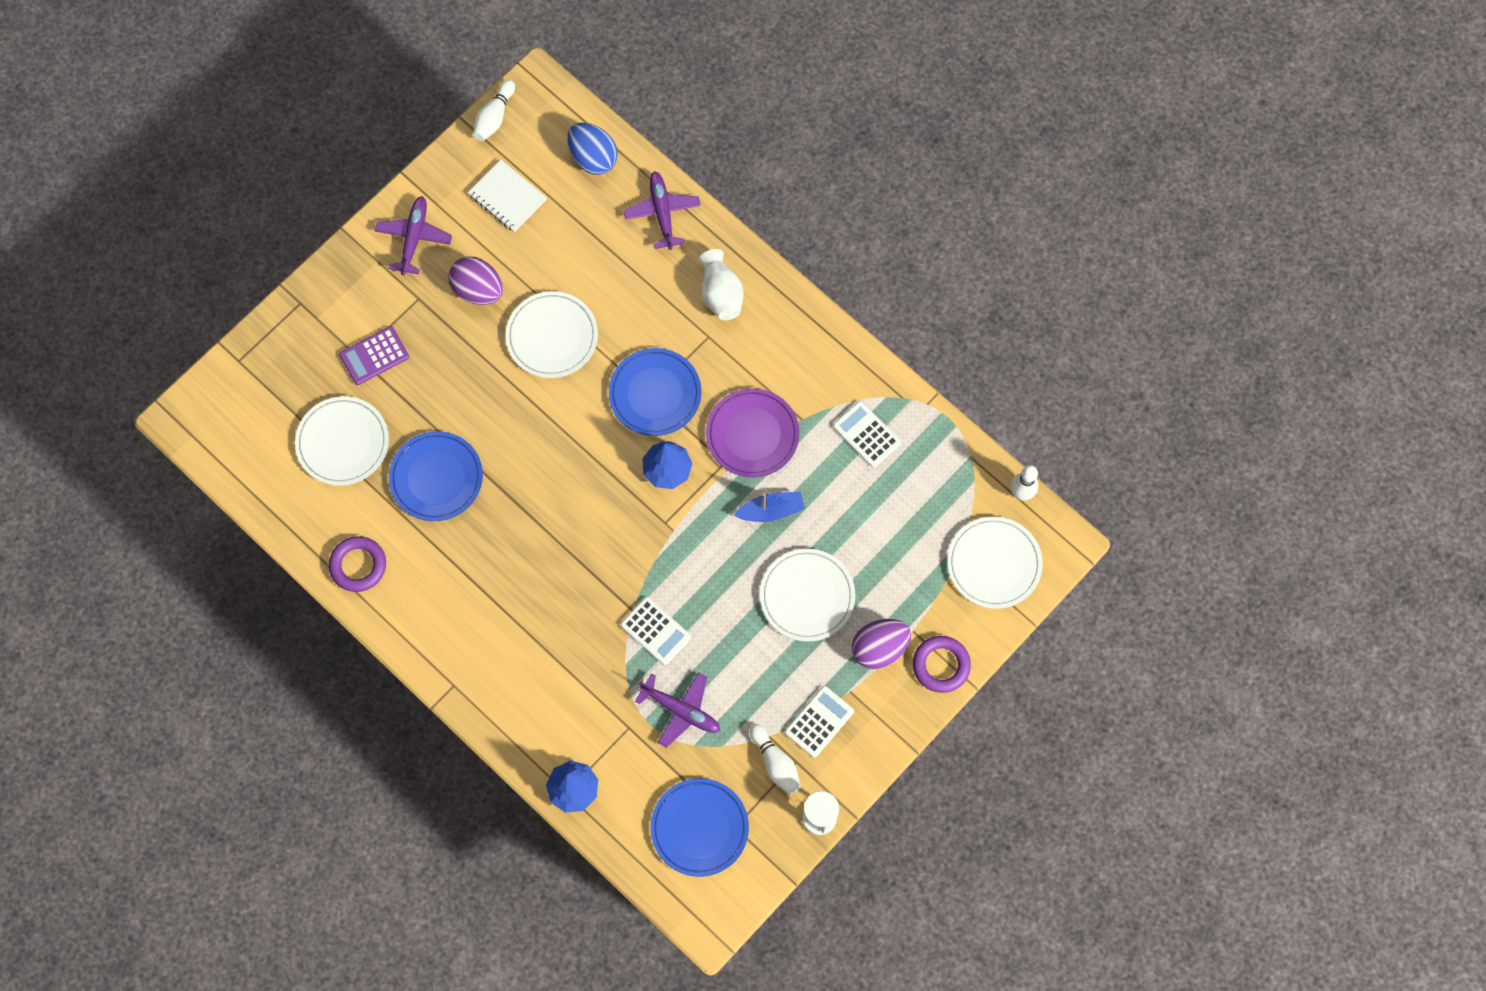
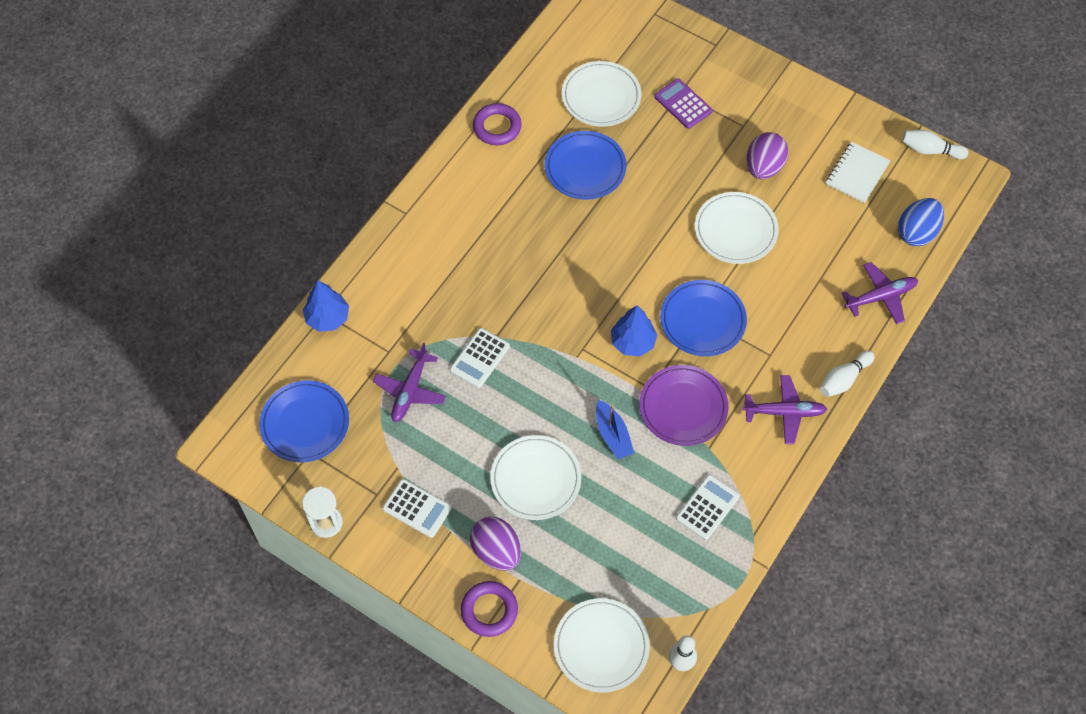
camera: 80 degrees right, 10 degrees down
purple plane [375,196,452,275] -> purple plane moved to [742,375,827,444]
white vase [699,249,744,320] -> none
white bowling pin [750,724,801,794] -> white bowling pin moved to [820,351,874,397]

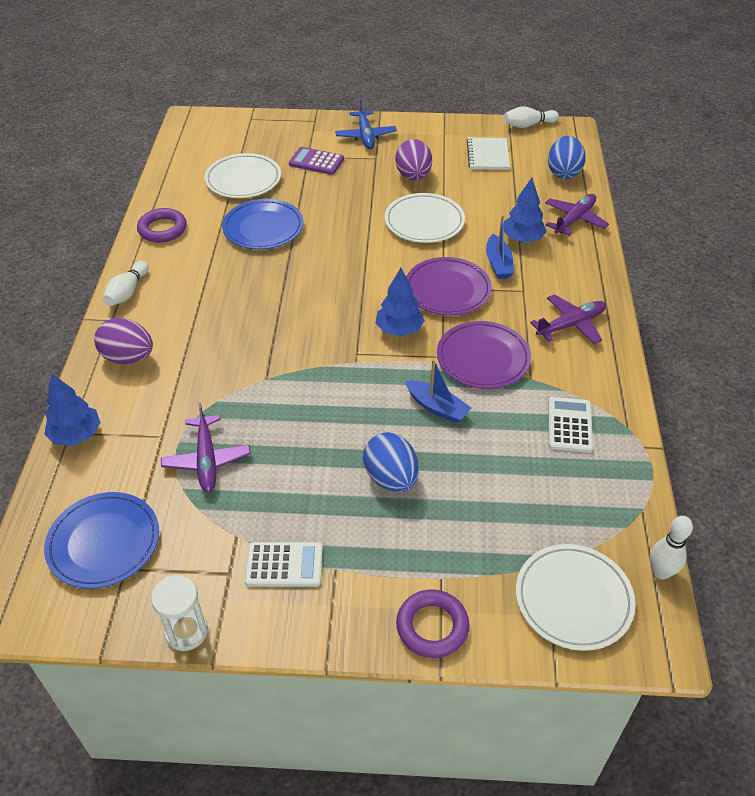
camera: 30 degrees left, 15 degrees down
white calculator [450,328,510,388] -> none
purple egg [470,517,521,571] -> purple egg moved to [94,318,153,364]
white plate [490,435,581,520] -> blue egg [363,432,419,492]
blue plate [660,280,747,356] -> purple plate [406,257,492,316]
white bowling pin [820,351,874,397] -> white bowling pin moved to [103,261,149,306]
none -> blue plane [335,99,397,149]
none -> blue boat [486,215,514,279]
none -> blue tree [504,178,547,243]

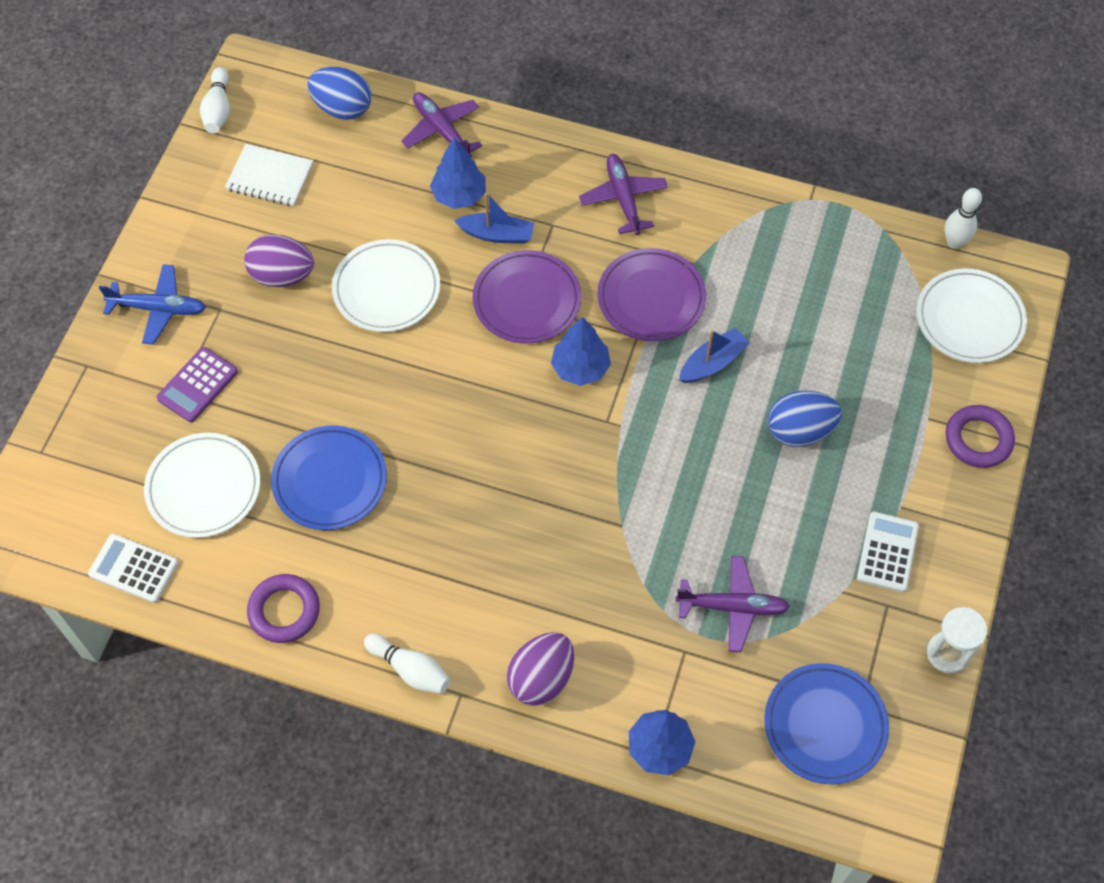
camera: 75 degrees left, 15 degrees up
white calculator [548,397,593,453] -> white calculator moved to [88,534,179,603]

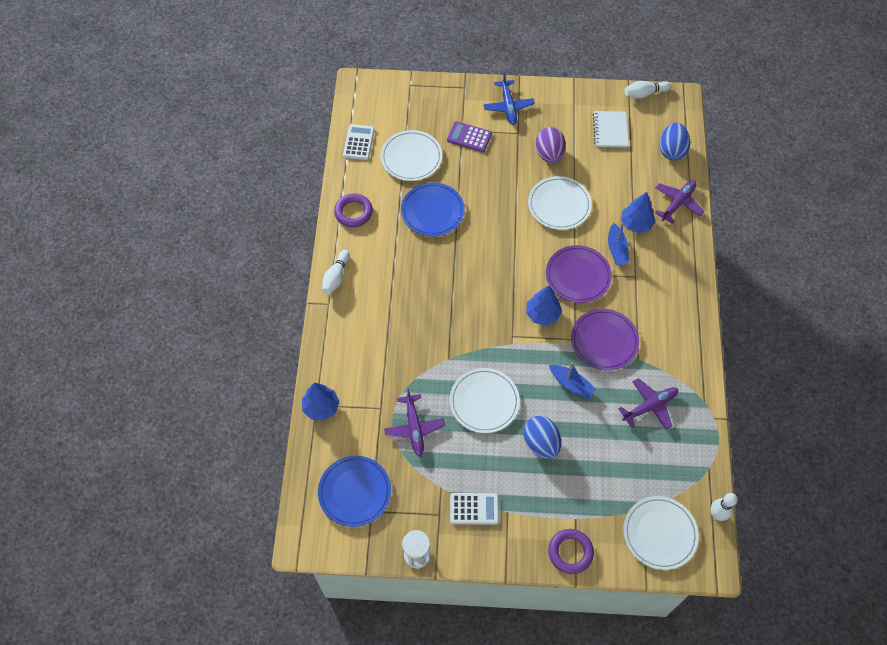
camera: 75 degrees right, 0 degrees up
purple egg [506,632,574,706] -> none
purple plane [579,154,668,235] -> purple plane moved to [618,378,678,430]
none -> white plate [450,368,520,433]

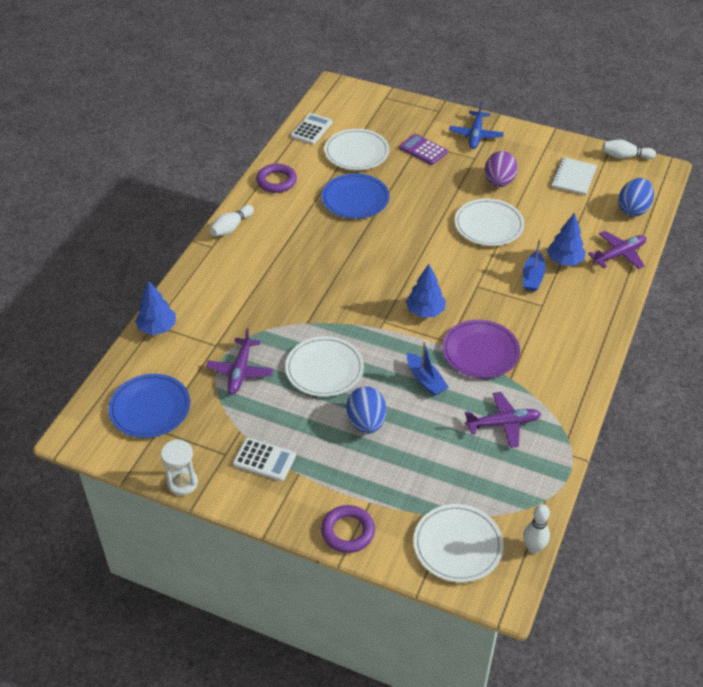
camera: 20 degrees right, 15 degrees down
purple plate [546,245,612,303] -> none

